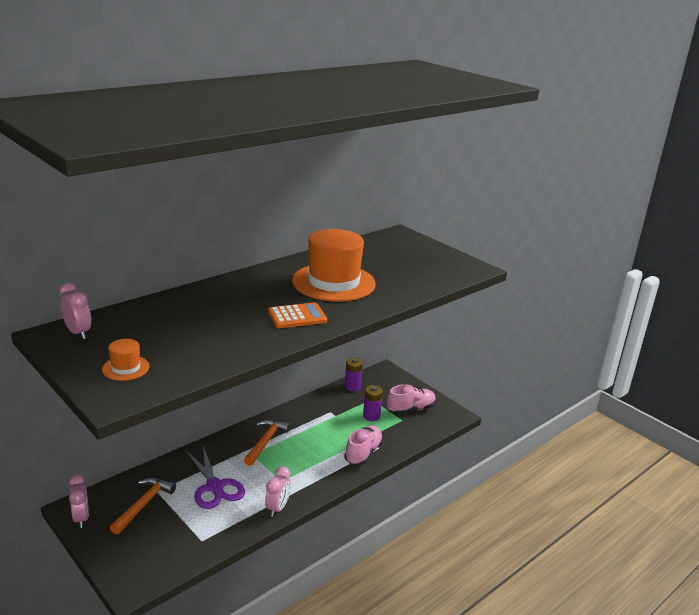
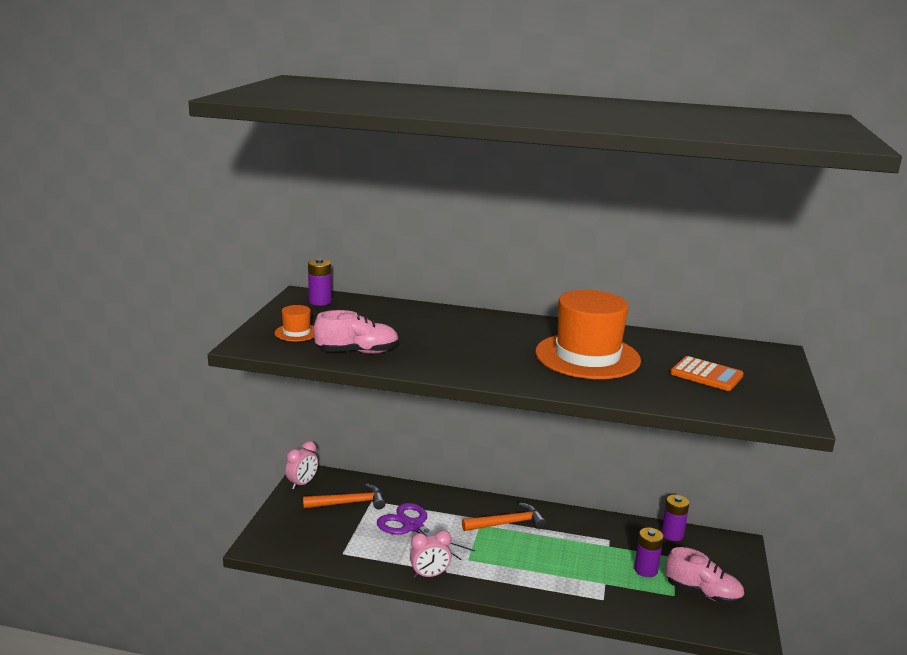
camera: 55 degrees right, 5 degrees down
pink clock [59,282,91,339] -> purple battery [308,258,332,306]
purple scissors [186,446,245,509] -> purple scissors turned 105 degrees clockwise [377,503,475,560]
orange calculator [268,302,327,328] -> orange calculator moved to [670,356,743,391]
pink shoe [344,425,383,465] -> pink shoe moved to [314,310,399,354]

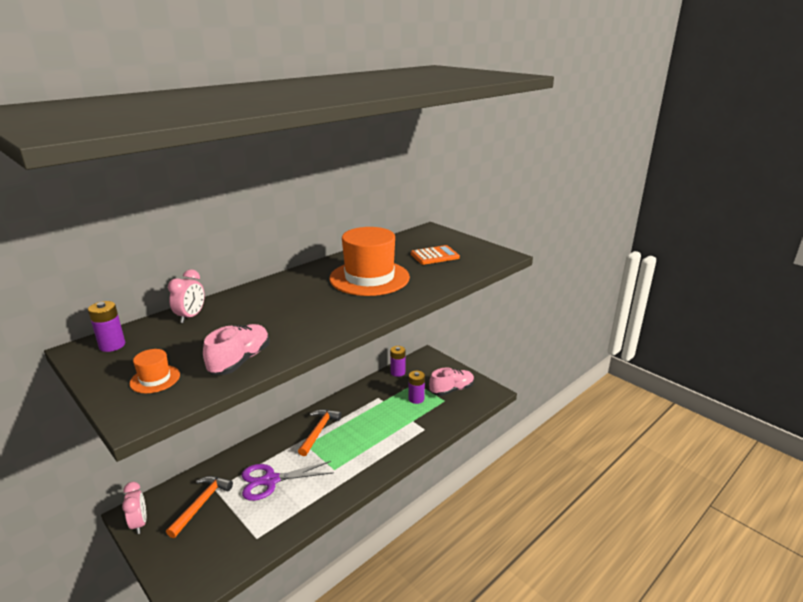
camera: 55 degrees left, 5 degrees up
pink clock [410,530,452,578] -> pink clock moved to [168,269,205,323]

